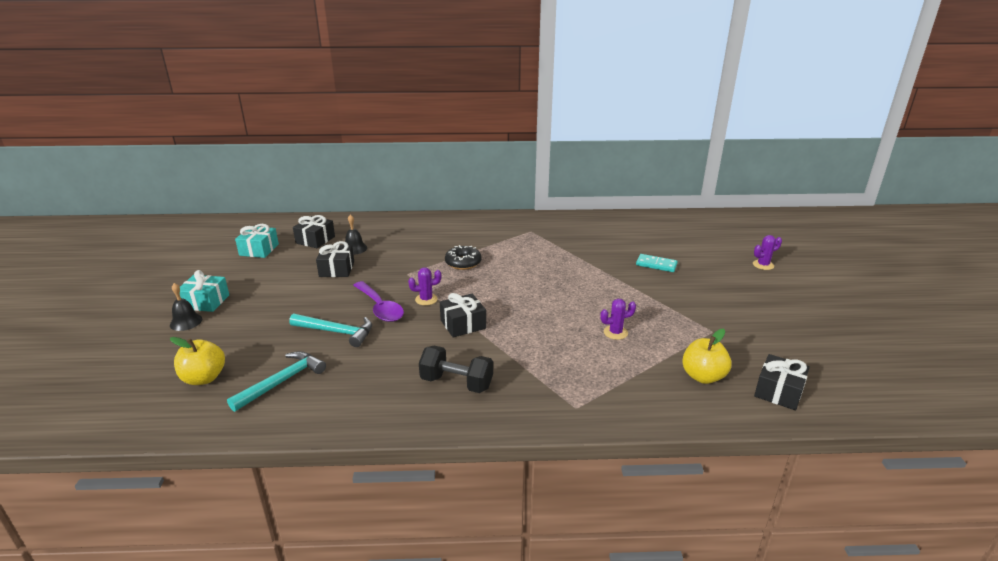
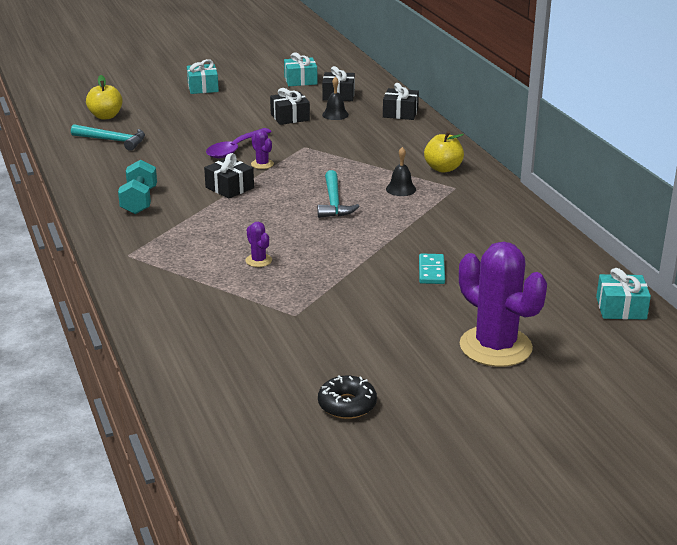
camera: 70 degrees right, 0 degrees up
black bell [170,283,202,331] -> black bell moved to [386,147,416,196]
turquoise hammer [289,314,372,347] -> turquoise hammer moved to [317,170,360,218]
black dumbbell [419,345,493,393] -> turquoise dumbbell [118,160,157,214]
black donut [445,245,482,270] -> black donut moved to [318,376,377,419]
yellow apple [682,329,732,384] -> yellow apple moved to [424,131,464,173]
purple cactus [753,235,782,270] -> purple cactus [459,242,547,367], size x2.39
black gift [754,354,810,410] -> black gift moved to [383,83,419,120]
none -> turquoise gift [596,268,651,320]

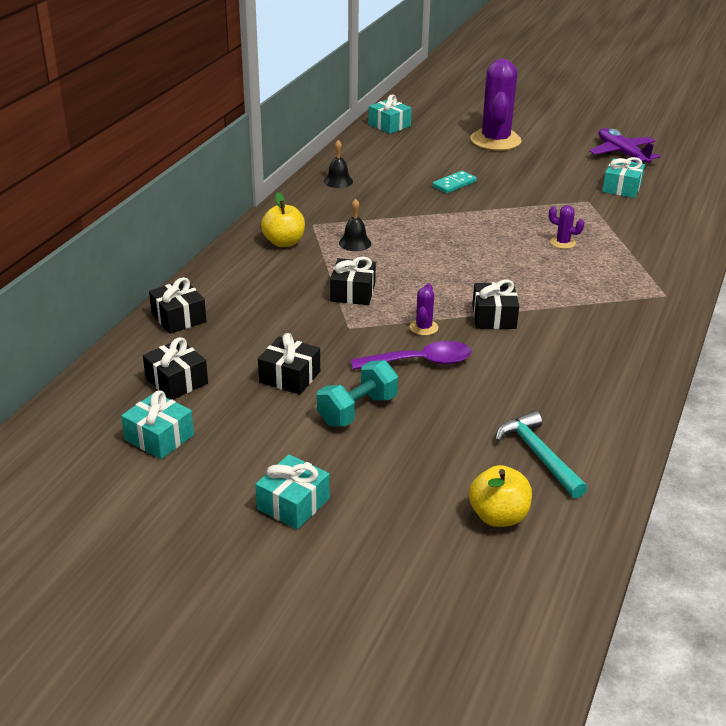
camera: 135 degrees left, 5 degrees up
turquoise dumbbell [118,160,157,214] -> turquoise dumbbell moved to [317,360,398,427]
purple cactus [245,222,272,267] -> purple cactus turned 75 degrees counterclockwise [549,205,584,249]
turquoise hammer [317,170,360,218] -> none
black donut [318,376,377,419] -> purple plane [589,128,660,164]
black bell [322,77,349,120] -> black bell moved to [324,140,353,188]
none -> black gift [330,256,376,305]
none -> turquoise gift [602,157,645,198]

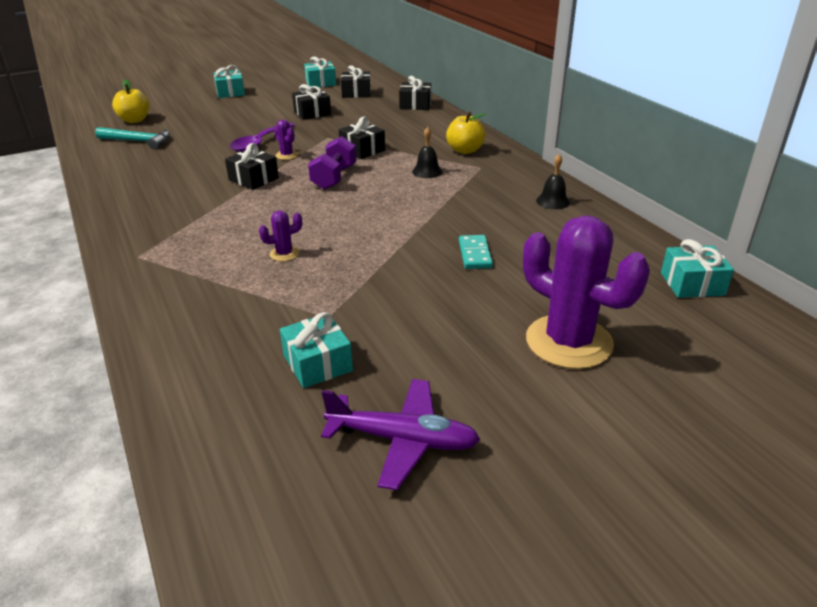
camera: 130 degrees right, 0 degrees up
turquoise dumbbell [317,360,398,427] -> none
none -> purple dumbbell [308,136,357,190]

